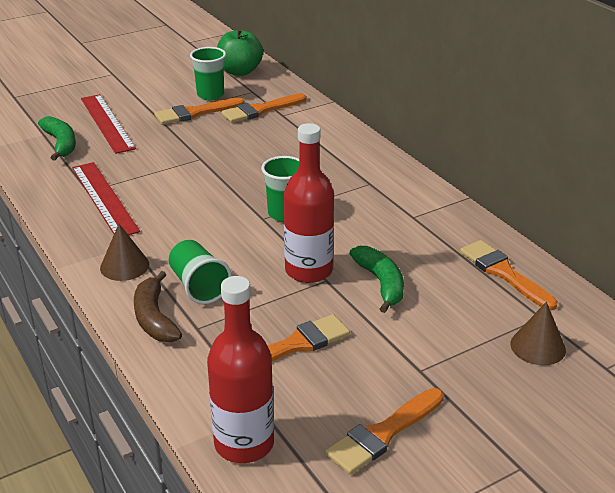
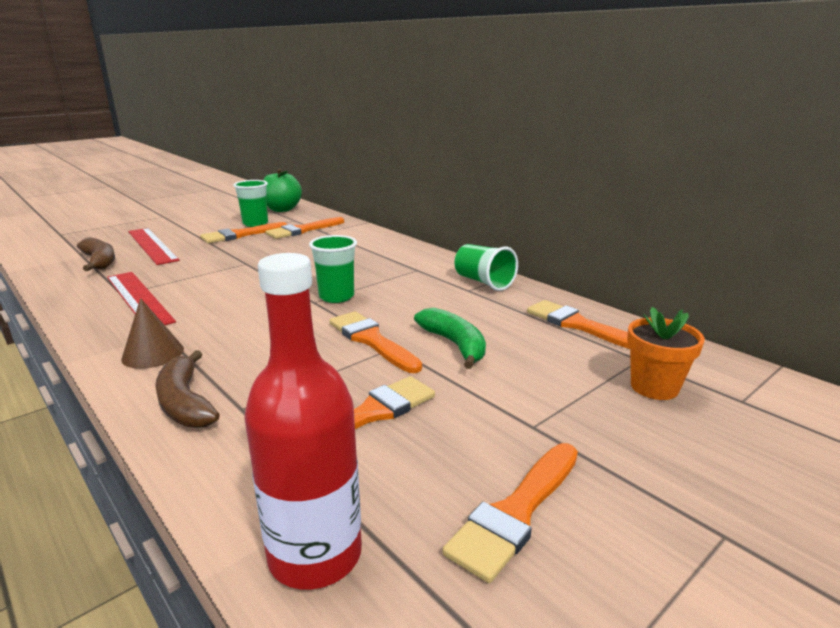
camera: 10 degrees left, 10 degrees down
green banana [38,116,76,161] -> brown banana [77,237,115,271]
green cup [168,240,232,304] -> green cup moved to [454,244,518,291]
red bottle [284,123,334,283] -> orange brush [329,311,422,373]
brown cone [510,302,566,365] -> orange flower pot [627,307,705,400]

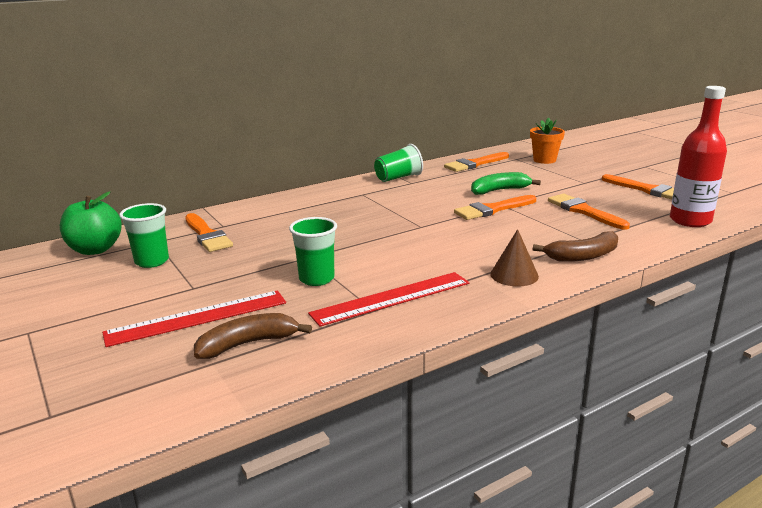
camera: 80 degrees left, 0 degrees up
orange brush [200,222,288,243] -> none
green cup [309,235,357,303] -> green cup moved to [289,217,337,286]

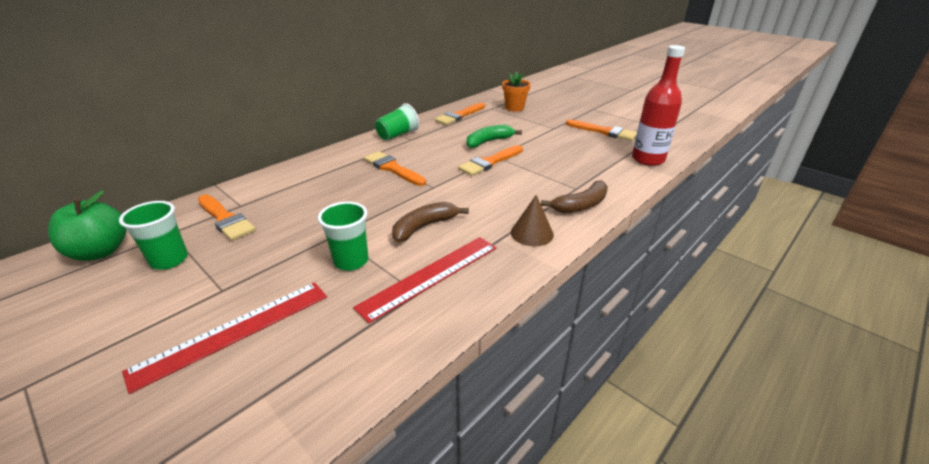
camera: 15 degrees left, 10 degrees up
brown banana [194,313,312,359] -> brown banana moved to [392,202,469,242]
orange brush [548,194,630,230] -> orange brush moved to [364,151,426,186]

